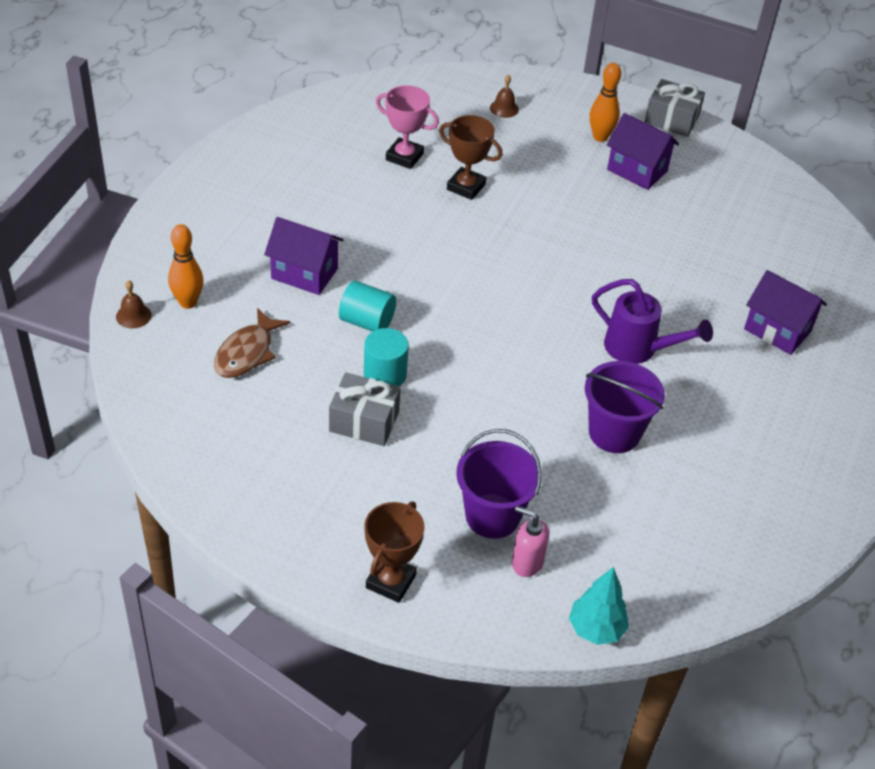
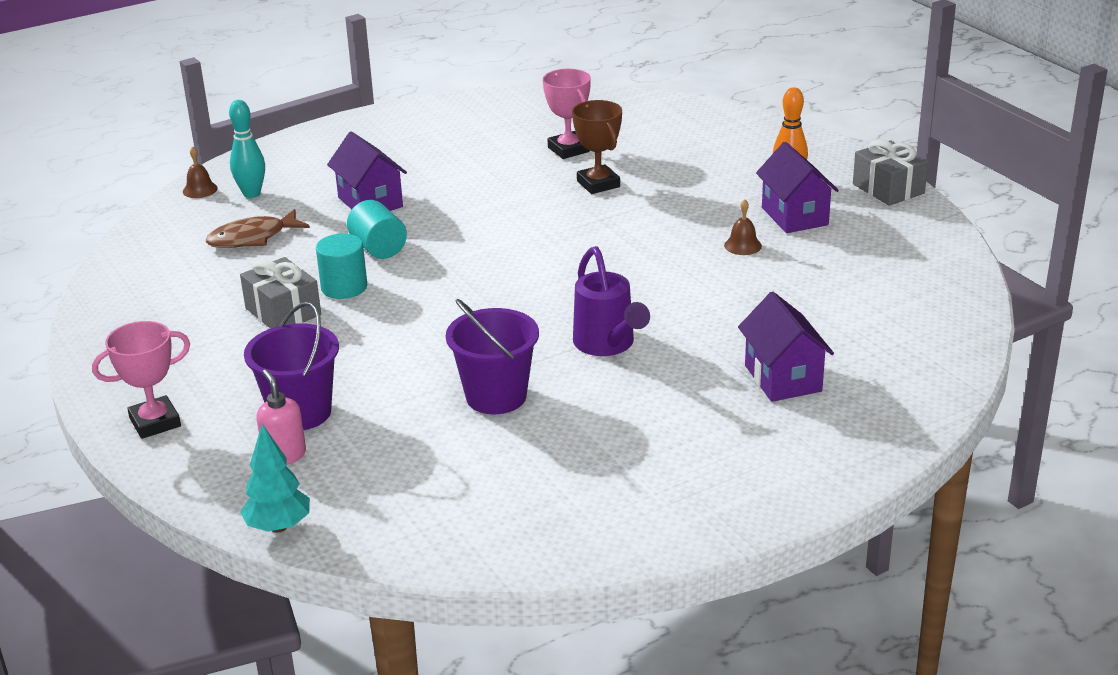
camera: 40 degrees right, 15 degrees down
orange bowling pin [168,224,204,309] -> turquoise bowling pin [229,100,265,198]
brown trophy [364,501,425,603] -> pink trophy [92,321,190,439]
brown bell [490,74,519,118] -> brown bell moved to [724,199,762,255]

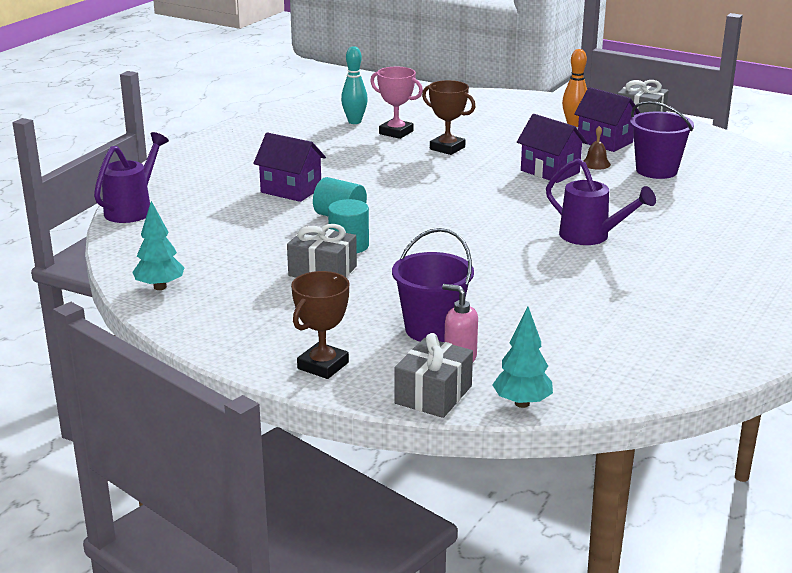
camera: 30 degrees left, 5 degrees down
pink trophy [92,321,190,439] -> brown trophy [291,271,349,379]
brown bell [183,146,218,198] -> purple watering can [94,132,169,223]
brown fish [206,209,310,248] -> none
turquoise bowling pin [229,100,265,198] -> turquoise bowling pin moved to [341,46,368,124]
purple bucket [446,299,539,414] -> purple bucket moved to [630,101,694,179]
purple house [738,292,834,402] -> purple house moved to [517,114,587,183]
none -> turquoise tree [132,201,184,290]
none -> grey gift [394,333,473,418]

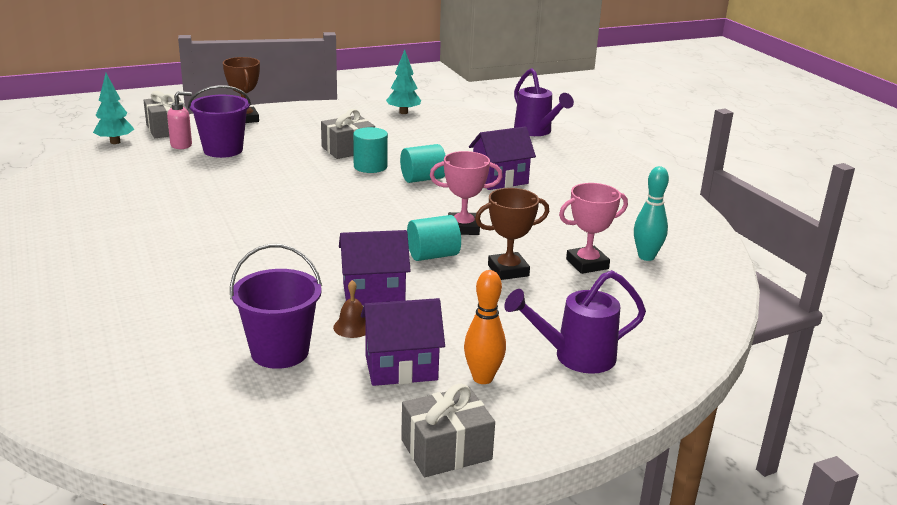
camera: 125 degrees right, 0 degrees up
purple watering can [546,158,656,245] -> purple watering can moved to [504,270,646,374]
none -> turquoise cylinder [407,215,461,261]
none -> pink trophy [430,151,503,235]

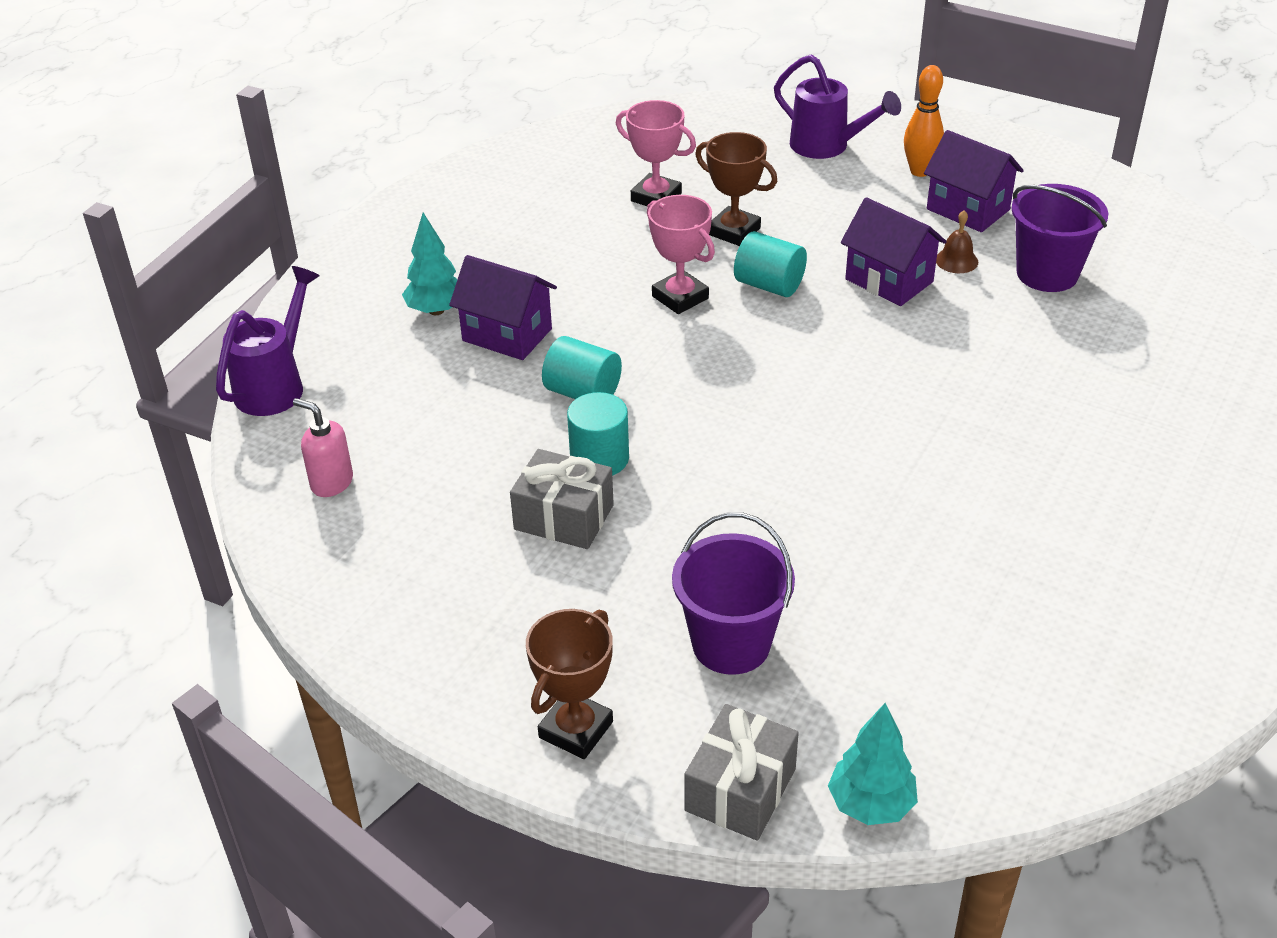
camera: 125 degrees left, 15 degrees up
pink soap dispenser [167,91,192,149] -> pink soap dispenser moved to [293,398,353,497]
turquoise tree [386,49,421,114] -> turquoise tree moved to [402,213,458,315]
grey gift [401,384,495,477] -> none
turquoise bowling pin [634,166,669,261] -> none

